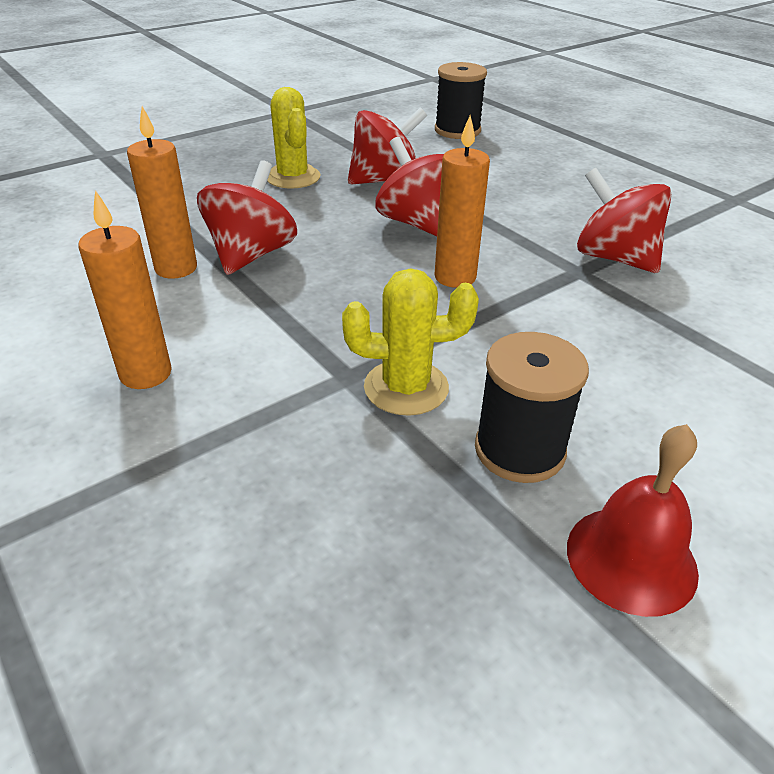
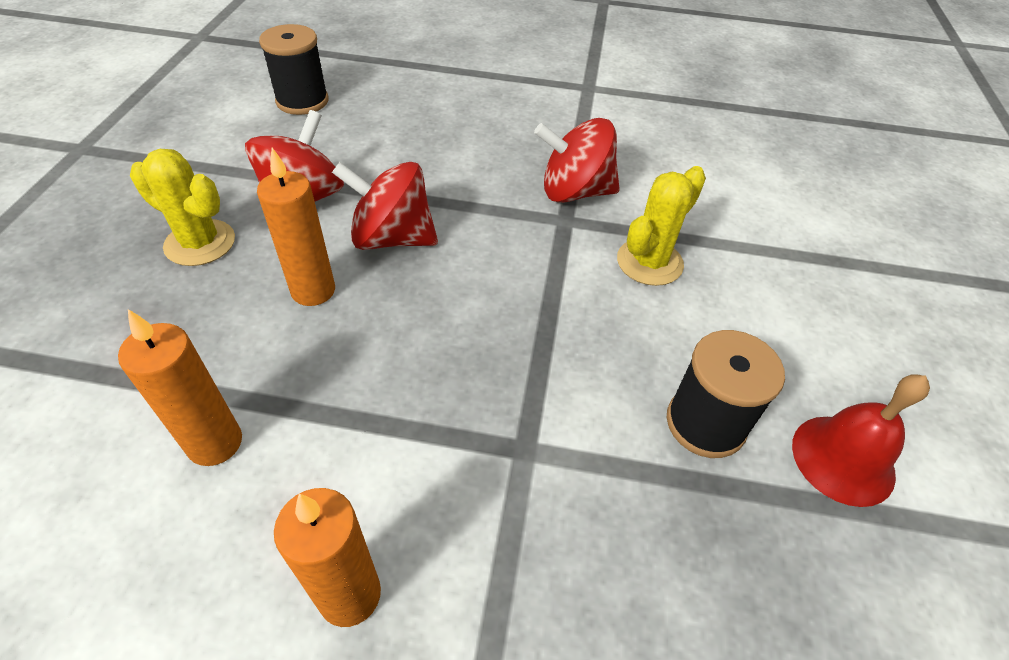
camera: 45 degrees left, 10 degrees up
red spinning top [197,160,297,275] -> none
yellow cactus [342,268,479,416] -> yellow cactus moved to [617,166,706,286]
orange candle [435,115,490,288] -> orange candle moved to [257,148,335,306]

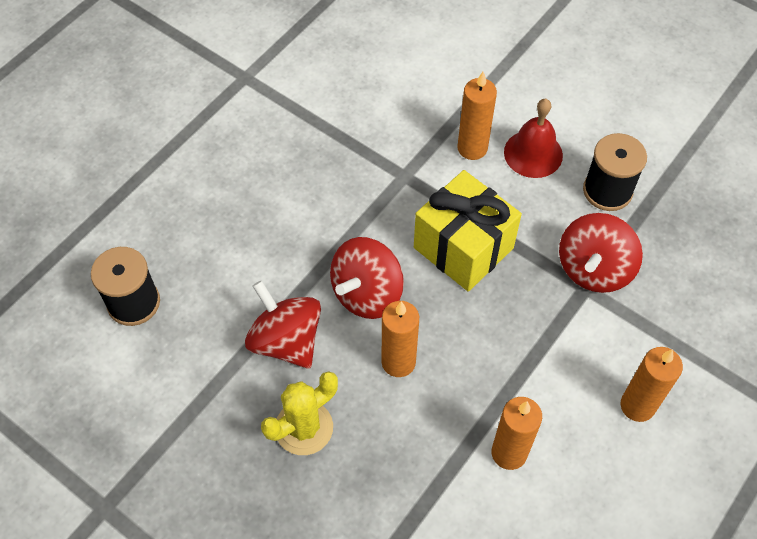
camera: 60 degrees left, 10 degrees up
red spinning top [534,118,620,203] -> red spinning top moved to [559,213,643,293]
yellow cactus [617,166,706,286] -> orange candle [457,72,497,160]
red bell [792,375,930,507] -> red bell moved to [504,99,563,178]
none -> yellow gift [414,170,522,292]

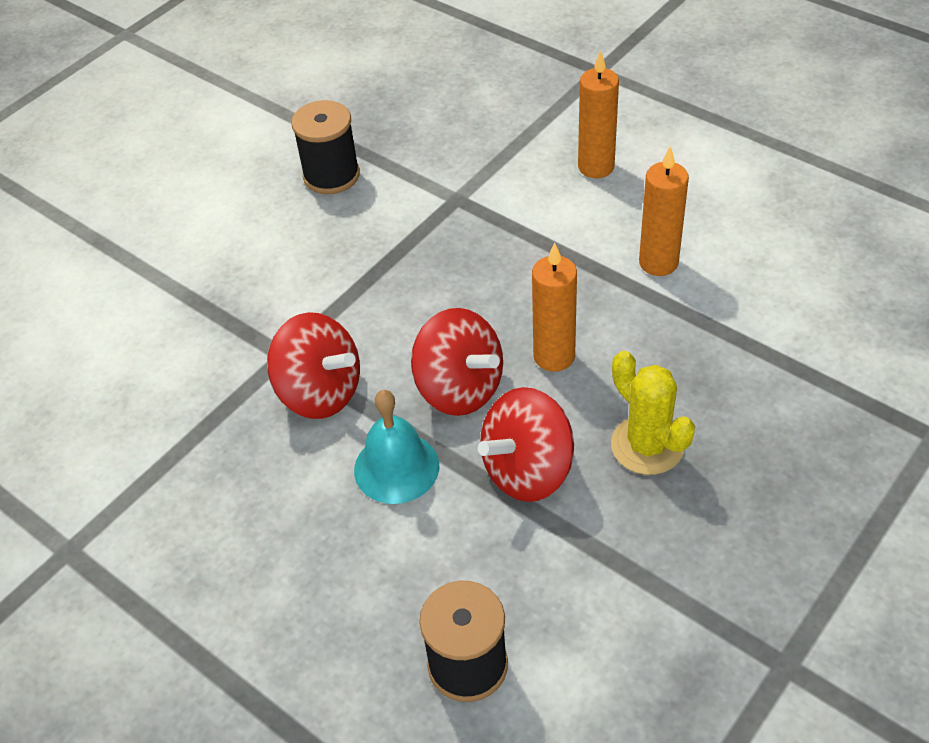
camera: 85 degrees left, 10 degrees down
yellow gift [414,170,522,292] -> none
orange candle [457,72,497,160] -> none
red bell [504,99,563,178] -> none
red spinning top [559,213,643,293] -> red spinning top moved to [267,312,360,419]
none -> turquoise bell [354,390,439,504]

